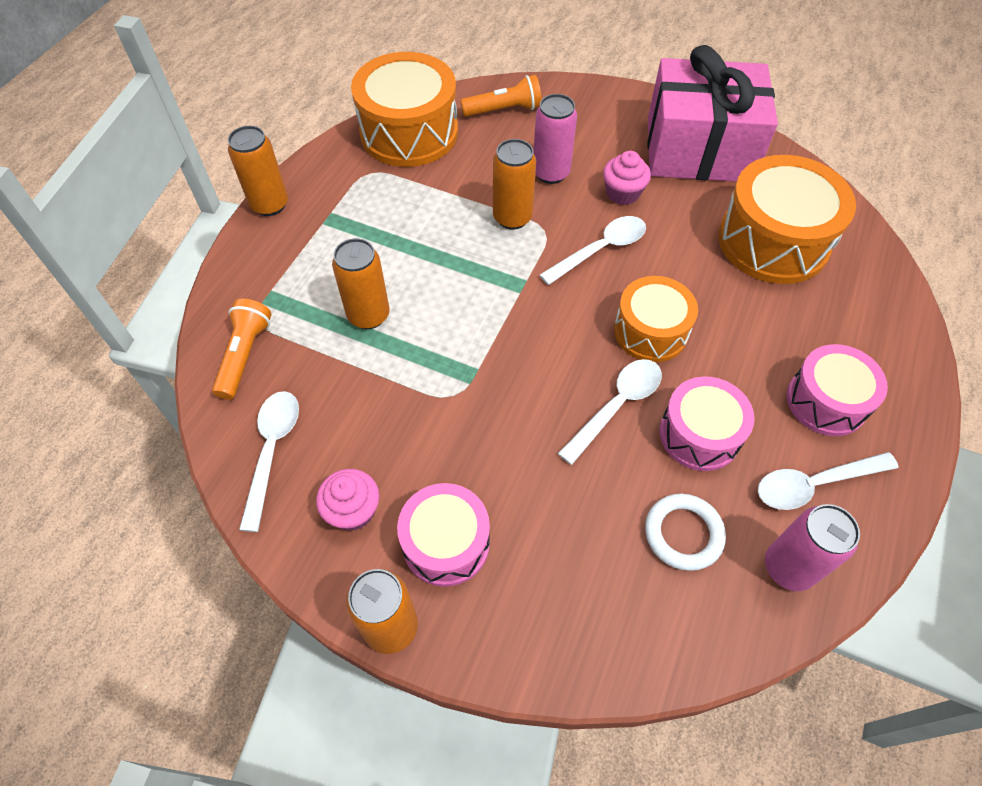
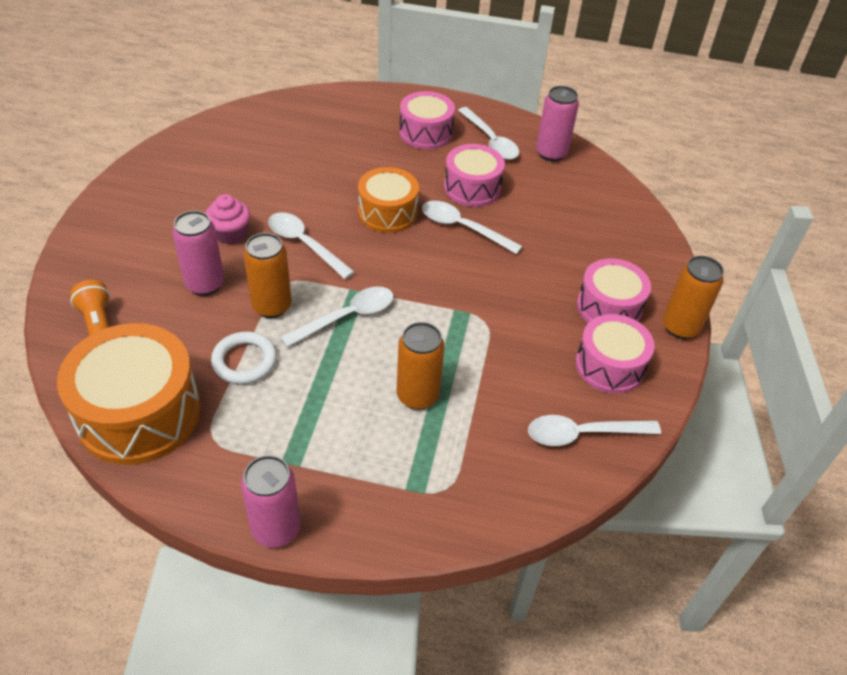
camera: 105 degrees left, 10 degrees down
orange flashlight [212,299,272,400] -> none
orange can [228,126,288,216] -> pink can [241,455,300,548]
pink cupcake [316,469,379,531] -> pink drum [576,314,655,394]
white ring [645,494,726,571] -> white ring moved to [211,332,277,384]
pink gift [647,45,778,182] -> none
orange drum [718,155,856,284] -> none
none -> white spoon [280,286,394,347]

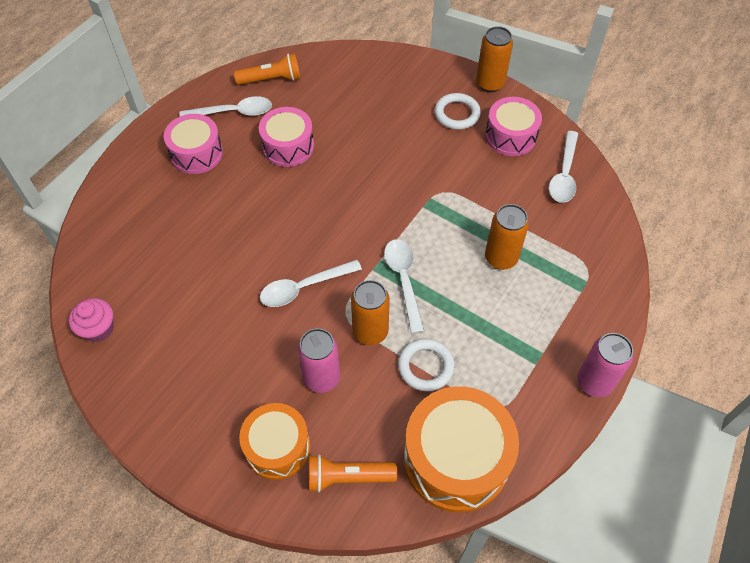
camera: 65 degrees left, 10 degrees up
pink cupcake [205,194,250,244] -> pink cupcake moved to [69,298,114,342]
orange drum [358,167,419,233] -> orange drum moved to [239,403,310,480]
white spoon [422,201,522,254] -> none
pink can [536,86,579,161] -> orange flashlight [234,53,300,85]
pink drum [577,258,651,323] -> white ring [435,93,481,130]

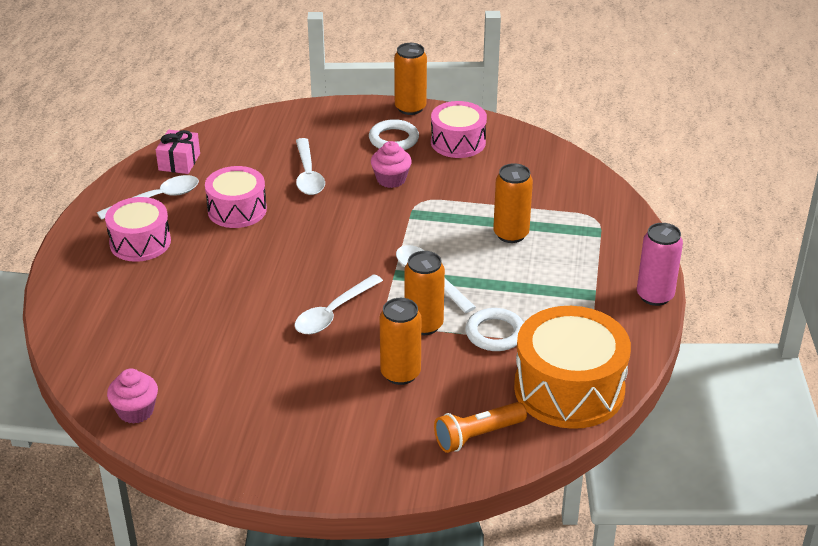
camera: 25 degrees left, 20 degrees down
orange flashlight [234,53,300,85] -> pink gift [156,130,200,174]
orange drum [239,403,310,480] -> none
pink can [298,328,340,393] -> orange can [379,298,421,385]
white spoon [549,131,578,203] -> white spoon moved to [296,138,325,195]
none -> pink cupcake [371,141,412,188]

